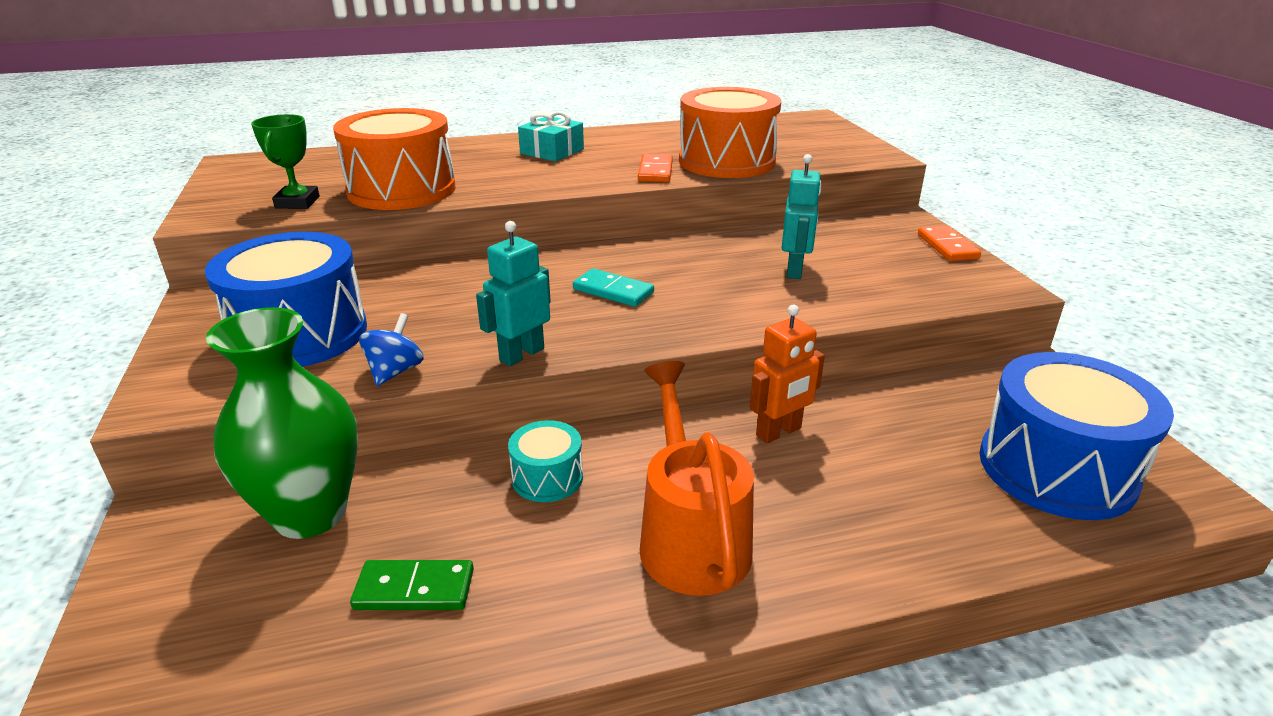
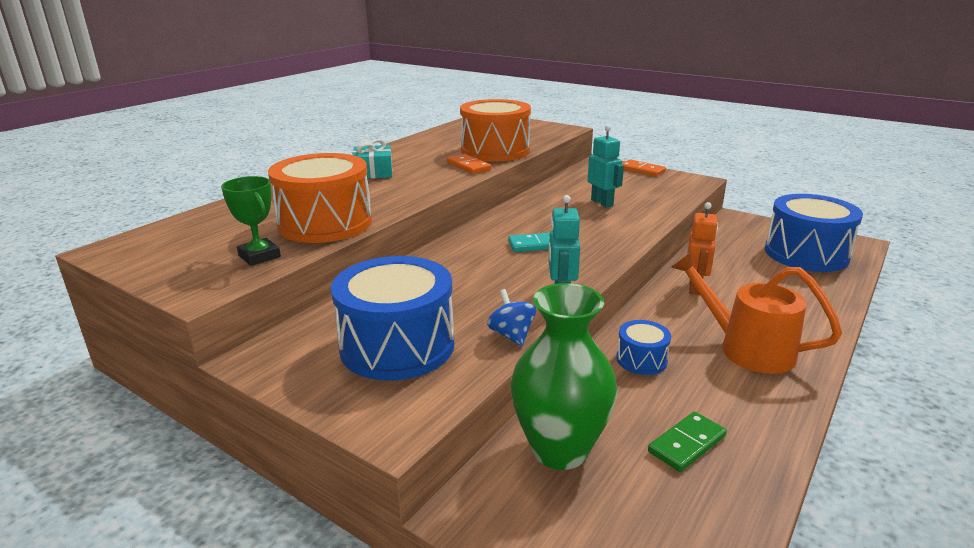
camera: 40 degrees left, 5 degrees down
turquoise drum [508,420,583,502] -> blue drum [616,320,671,375]

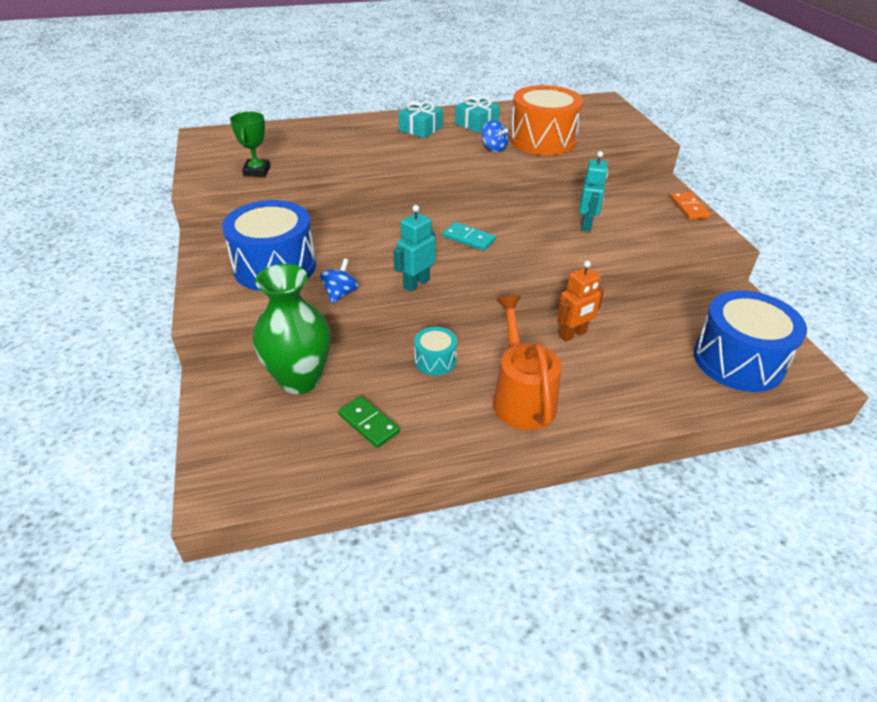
camera: 40 degrees right, 15 degrees up
orange drum [268,153,372,243] -> none
orange domino [447,154,491,174] -> blue spinning top [482,120,509,152]
blue drum [616,320,671,375] -> turquoise drum [414,327,457,376]
green domino [648,412,727,472] -> green domino turned 45 degrees clockwise [338,396,400,448]
none -> turquoise gift [455,96,500,133]

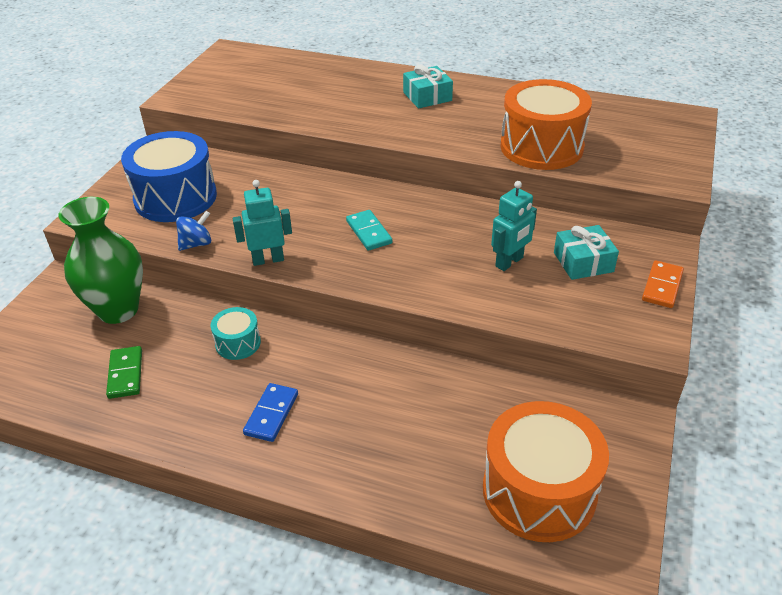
camera: 35 degrees right, 0 degrees up
green trophy [230,112,270,177] -> none
turquoise gift [455,96,500,133] -> turquoise gift moved to [554,225,619,280]
blue spinning top [482,120,509,152] -> none
orange watering can [493,295,561,430] -> blue domino [243,383,298,442]
orange robot [557,261,604,342] -> none
blue drum [694,290,807,392] -> orange drum [483,401,609,542]

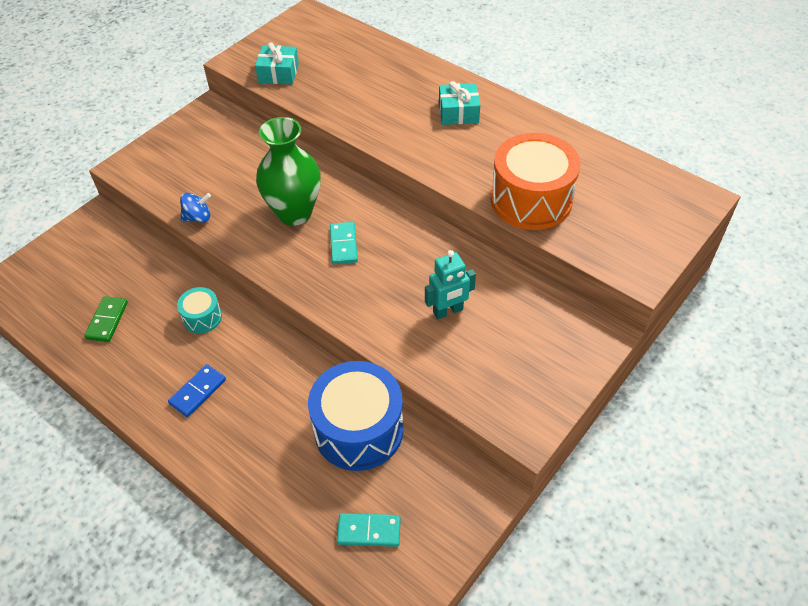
camera: 20 degrees right, 10 degrees up
green vase [58,197,143,324] -> green vase moved to [256,117,321,226]
blue drum [121,131,217,222] -> blue drum moved to [308,361,404,471]
turquoise robot [233,180,292,266] -> none
orange drum [483,401,609,542] -> turquoise domino [337,513,401,547]
turquoise gift [554,225,619,280] -> turquoise gift moved to [255,42,299,84]
orange domino [642,260,684,308] -> none

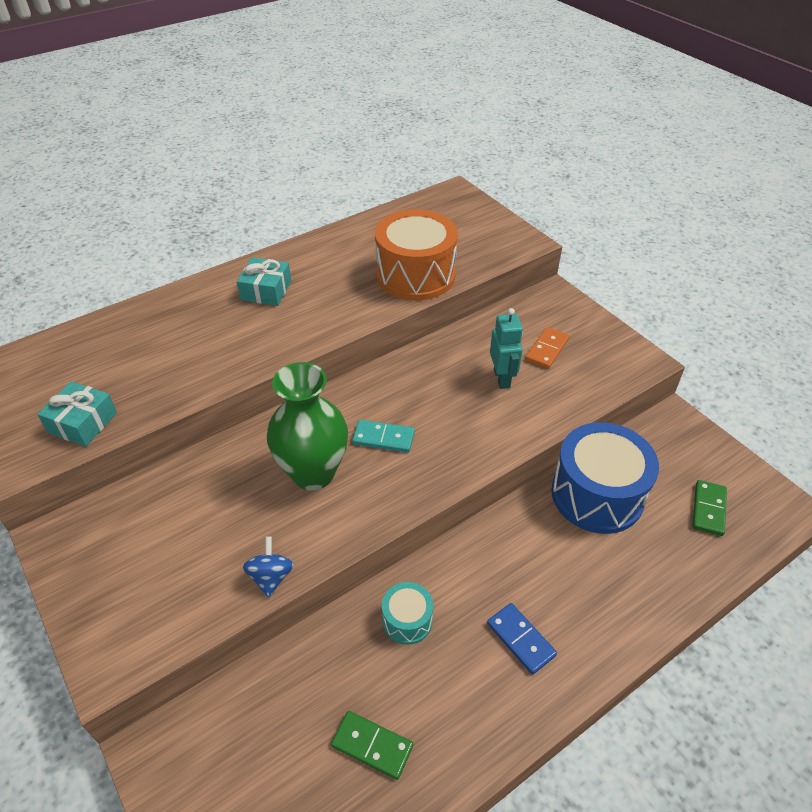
camera: 75 degrees left, 5 degrees down
turquoise domino [337,513,401,547] -> green domino [692,480,727,536]
none -> orange domino [525,327,569,369]

